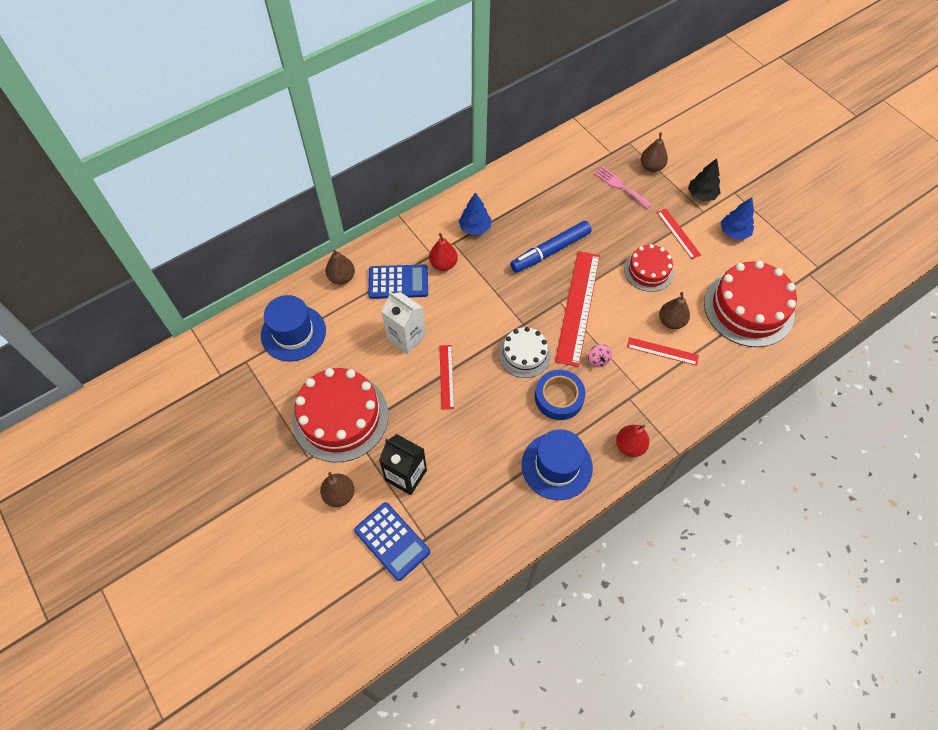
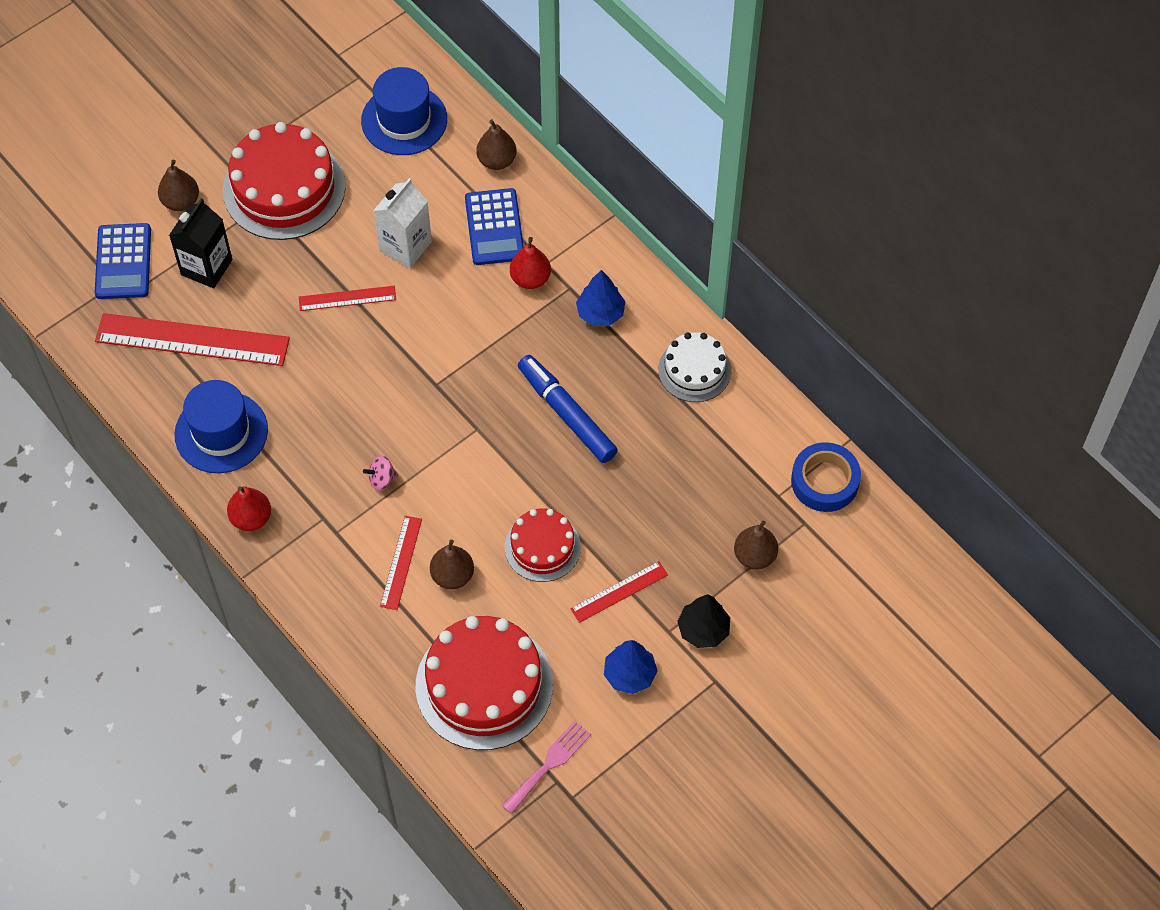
camera: 85 degrees right, 0 degrees up
blue calculator [354,502,430,581] -> blue calculator turned 45 degrees counterclockwise [95,223,151,299]
white cake [498,327,551,378] -> white cake moved to [658,332,731,402]
blue tape [535,370,586,420] -> blue tape moved to [791,442,861,512]
red ruler [555,251,600,367] -> red ruler moved to [95,313,290,366]
pink fork [594,166,652,209] -> pink fork moved to [502,721,591,814]

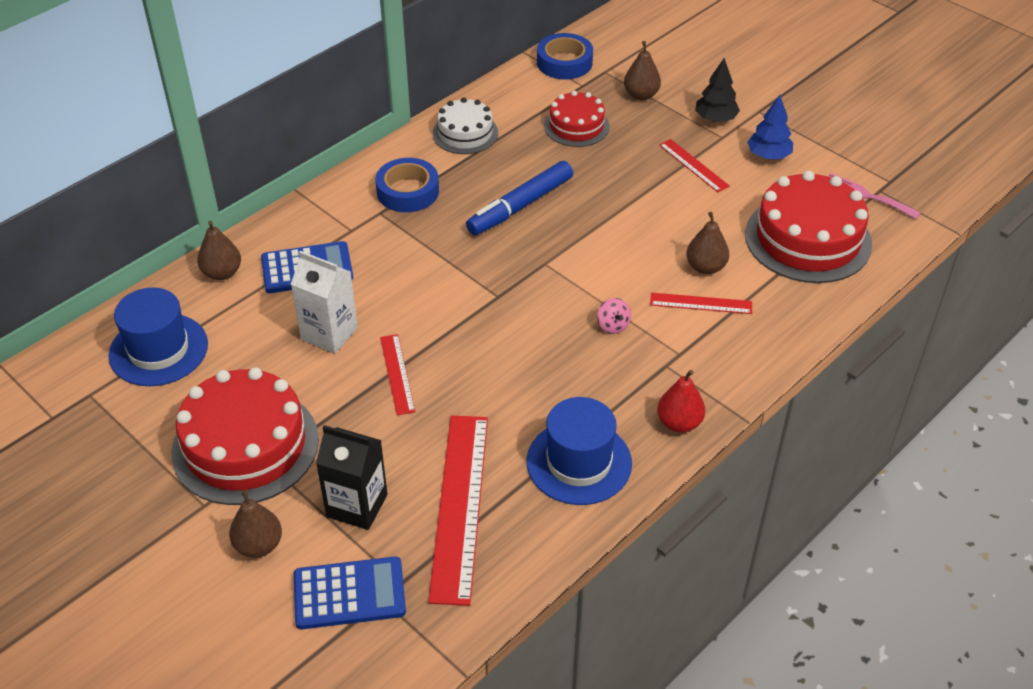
camera: 95 degrees left, 15 degrees down
red cake [505,508,581,582] -> red cake moved to [544,91,610,147]
red pear [510,237,551,289] -> none
blue tree [576,270,625,326] -> blue tape [375,158,439,212]

